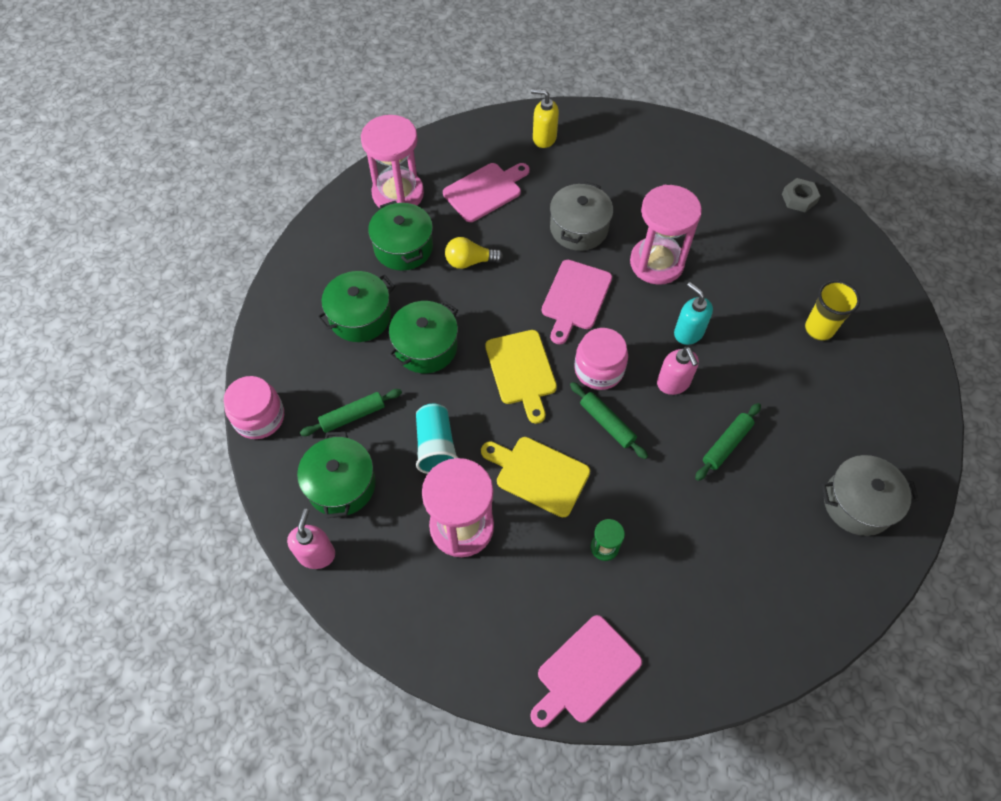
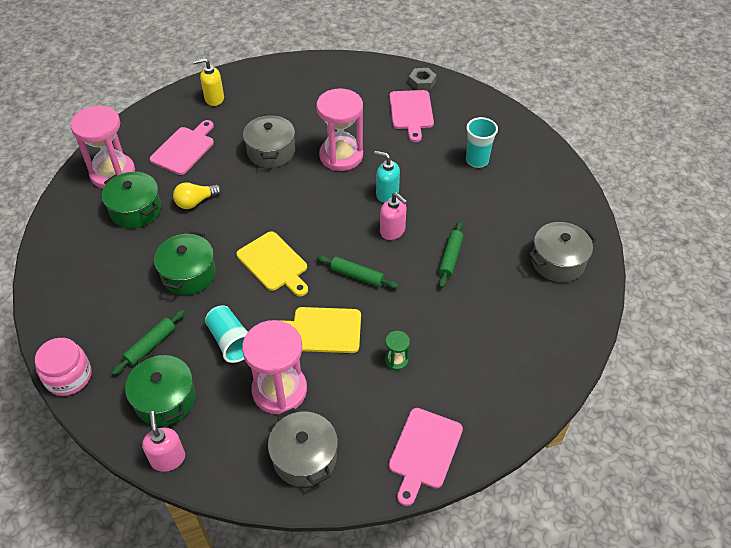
camera: 25 degrees left, 10 degrees down
green pot [316,271,395,342] -> none
pink cutting board [542,260,612,344] -> pink cutting board moved to [389,90,434,142]
pink jar [574,328,628,390] -> none
yellow cup [805,280,860,341] -> turquoise cup [466,117,498,168]
none -> grey pot [268,408,338,487]

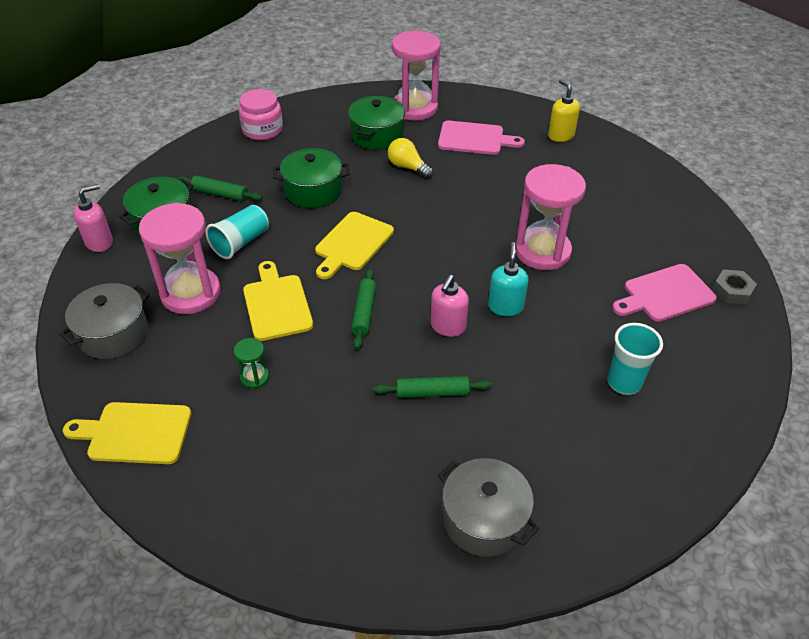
camera: 70 degrees right, 5 degrees down
pink jar [35,338,92,396] -> pink jar moved to [239,89,283,140]
grey pot [243,114,295,168] -> none
pink cutting board [389,408,463,506] -> yellow cutting board [63,402,191,464]

